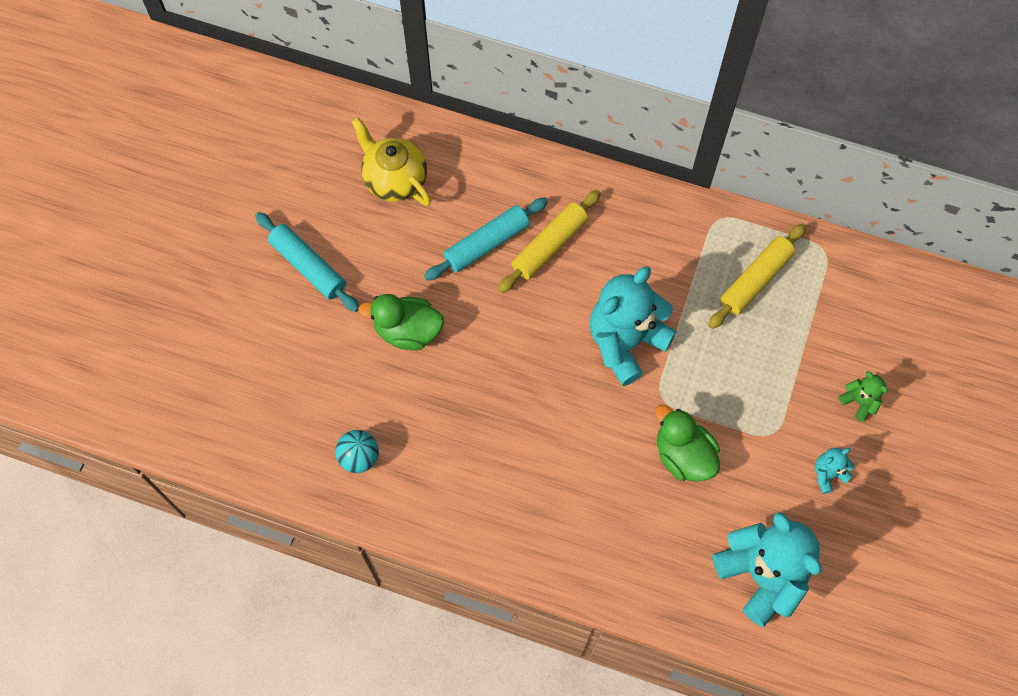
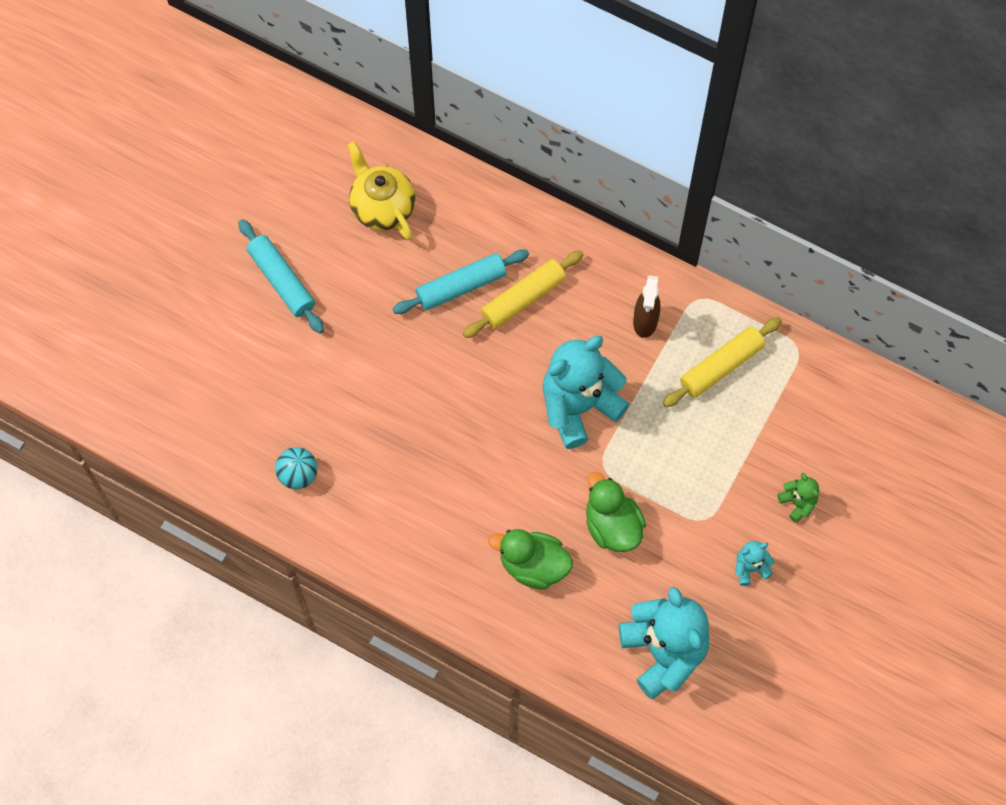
camera: 10 degrees right, 0 degrees up
green duck [358,294,444,350] -> green duck moved to [488,529,573,589]
none -> brown spray bottle [633,275,661,338]

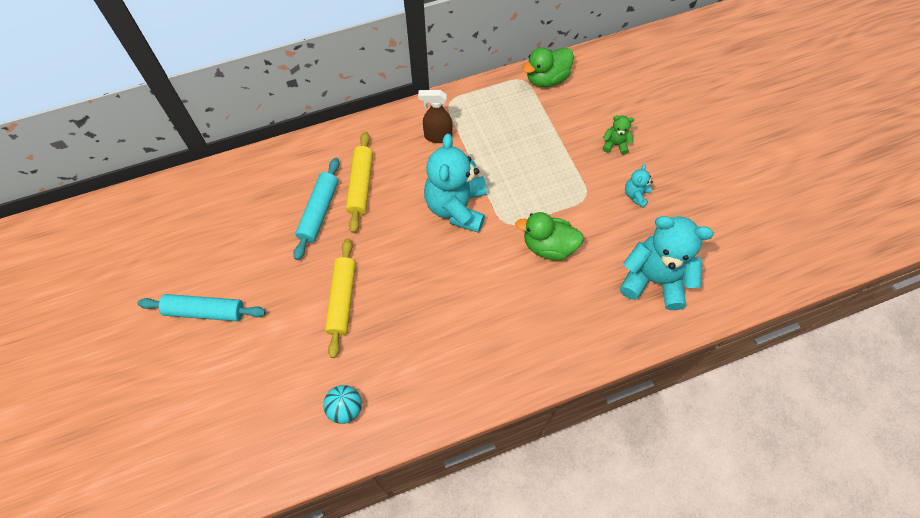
camera: 50 degrees left, 5 degrees down
yellow teapot [348,141,415,240] -> none
green duck [488,529,573,589] -> green duck moved to [522,47,574,87]
brown spray bottle [633,275,661,338] -> brown spray bottle turned 135 degrees clockwise [418,90,452,143]
yellow rolling pin [663,317,782,407] -> yellow rolling pin moved to [325,238,356,358]

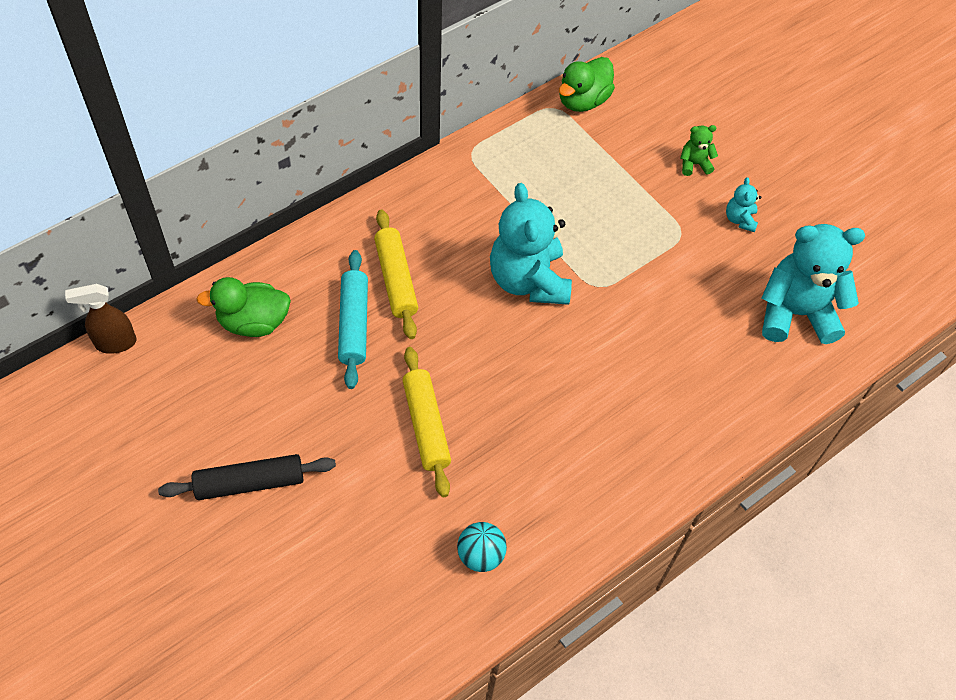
camera: 20 degrees left, 5 degrees down
turquoise rolling pin [138,294,266,321] -> black rolling pin [158,454,336,500]
brown spray bottle [418,90,452,143] -> brown spray bottle moved to [65,284,136,354]
green duck [515,212,584,261] -> green duck moved to [196,277,291,337]

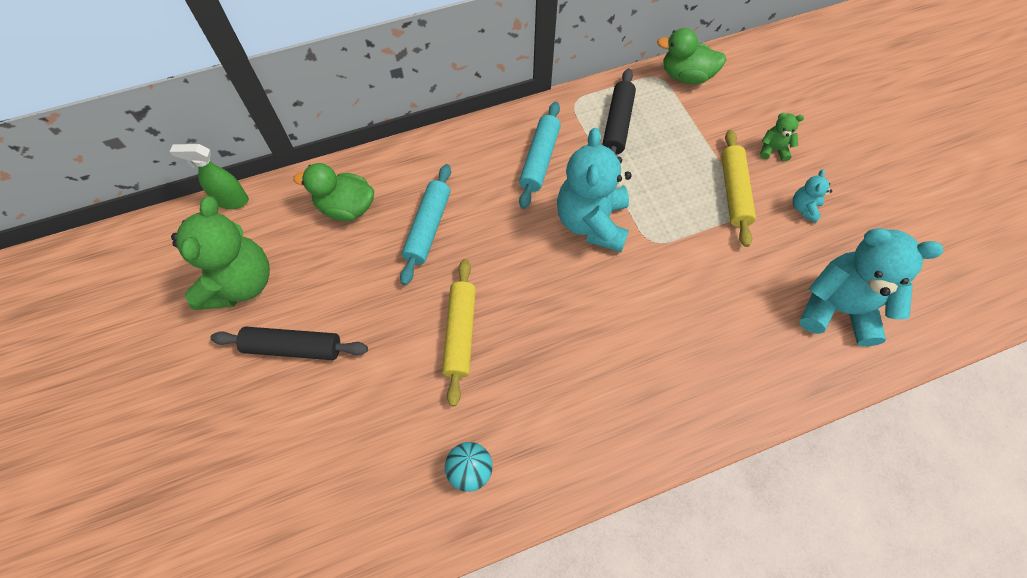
camera: 20 degrees right, 5 degrees up
brown spray bottle [65,284,136,354] -> green spray bottle [170,144,249,209]
yellow rolling pin [374,210,418,339] -> yellow rolling pin moved to [721,130,756,247]
green duck [559,57,615,112] -> green duck turned 45 degrees clockwise [657,28,726,84]
none -> green teddy bear [171,196,270,310]
none -> turquoise rolling pin [519,101,561,209]
none -> black rolling pin [602,68,636,155]

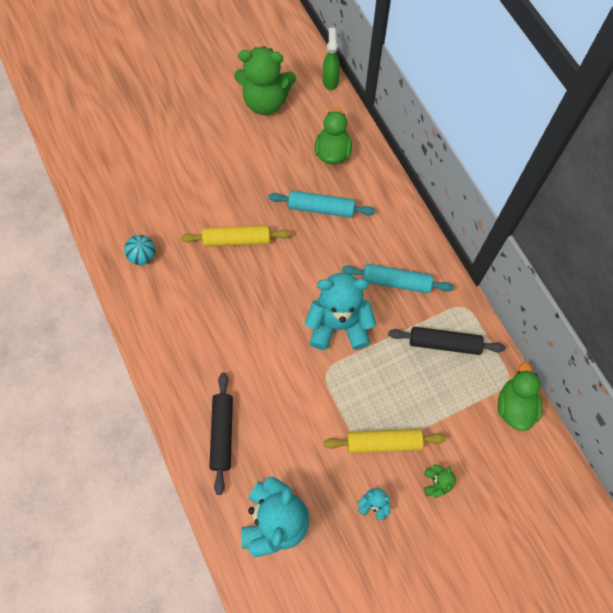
camera: 85 degrees right, 5 degrees up
black rolling pin [211,327,368,360] -> black rolling pin moved to [209,373,233,495]

